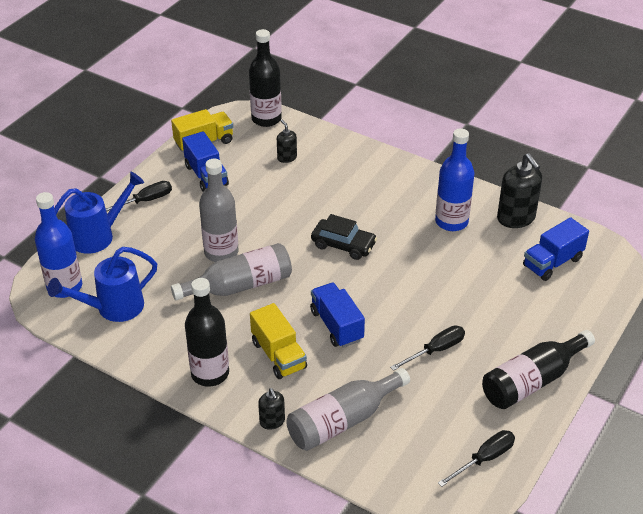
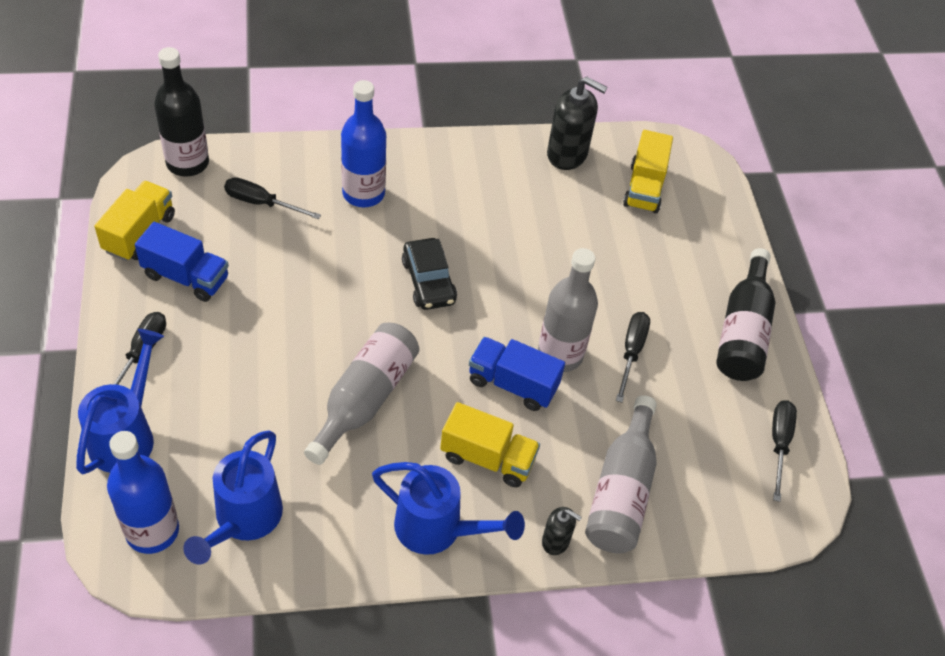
camera: 45 degrees left, 10 degrees up
black bottle [185,278,229,387] -> blue watering can [372,462,525,555]
grey bottle [199,159,239,262] -> grey bottle moved to [538,248,598,372]
black soap dispenser [277,119,297,163] -> black screwdriver [224,177,321,219]
black car [311,214,377,260] -> black car turned 90 degrees clockwise [402,238,457,310]
blue bottle [435,129,474,231] -> blue bottle moved to [341,80,386,207]
blue truck [523,217,589,281] -> yellow truck [623,130,673,213]

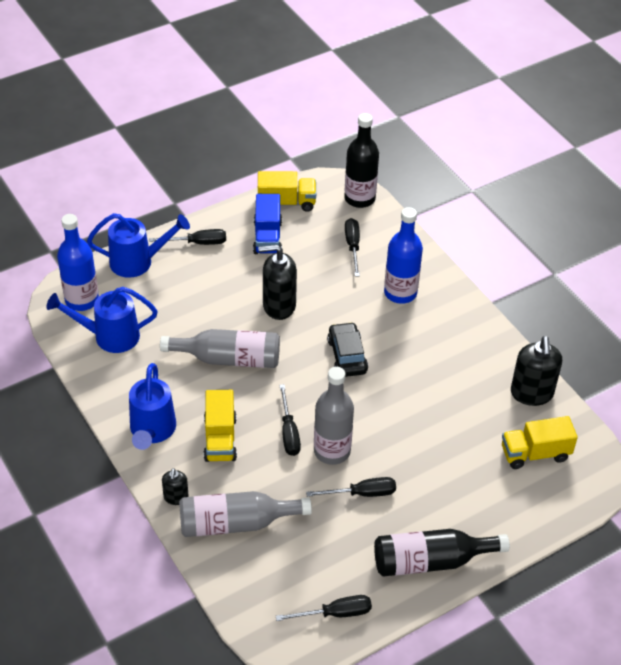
camera: 70 degrees right, 5 degrees down
black car [402,238,457,310] -> black car turned 120 degrees clockwise [327,322,368,377]
blue truck [469,337,565,411] -> black screwdriver [279,384,301,456]
none -> black soap dispenser [258,245,297,320]

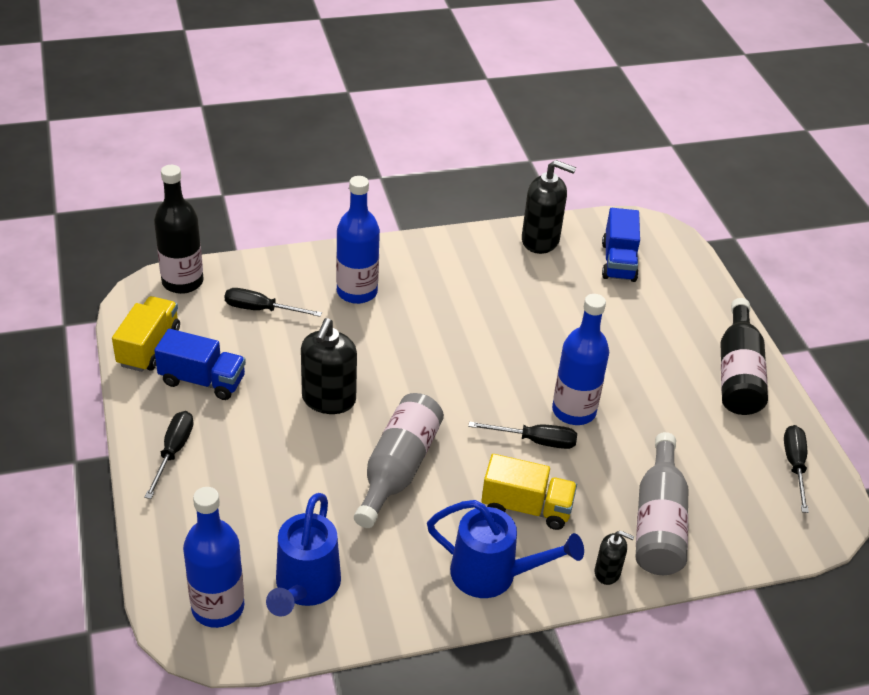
camera: 75 degrees left, 5 degrees down
blue watering can [87,213,190,278] -> none
black screwdriver [306,477,396,497] -> none
grey bottle [314,367,354,465] -> blue bottle [552,294,609,425]
black car [327,322,368,377] -> none
yellow truck [502,416,578,469] -> blue truck [602,208,640,282]

